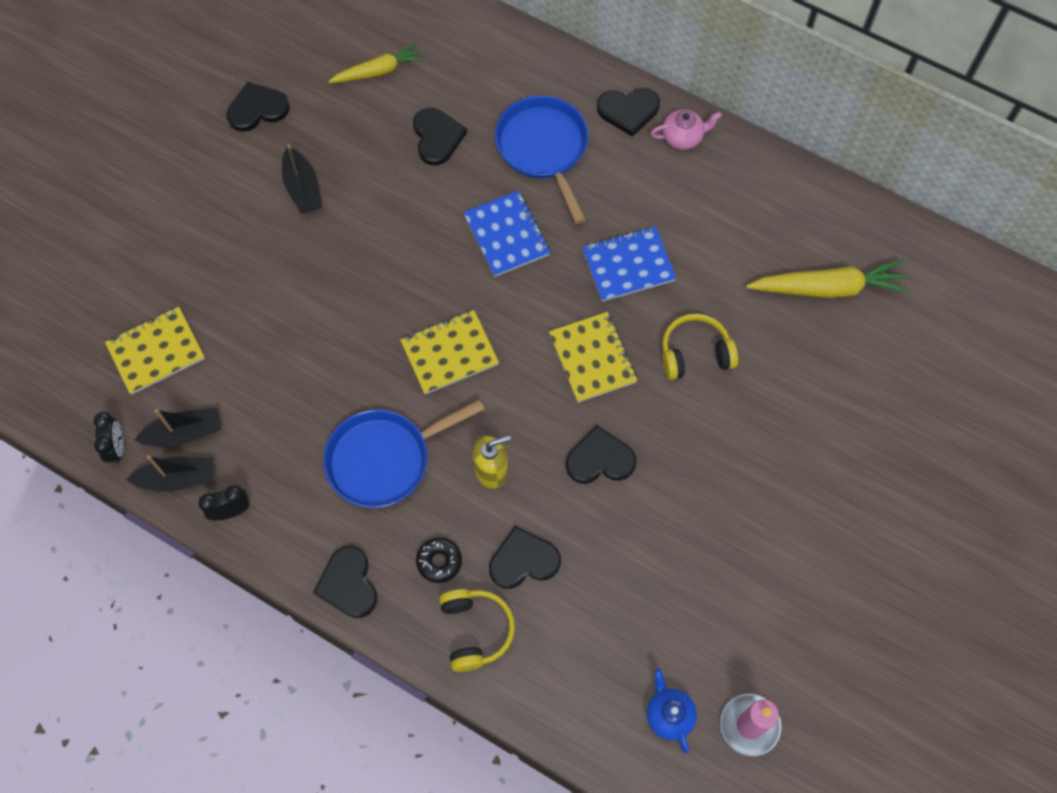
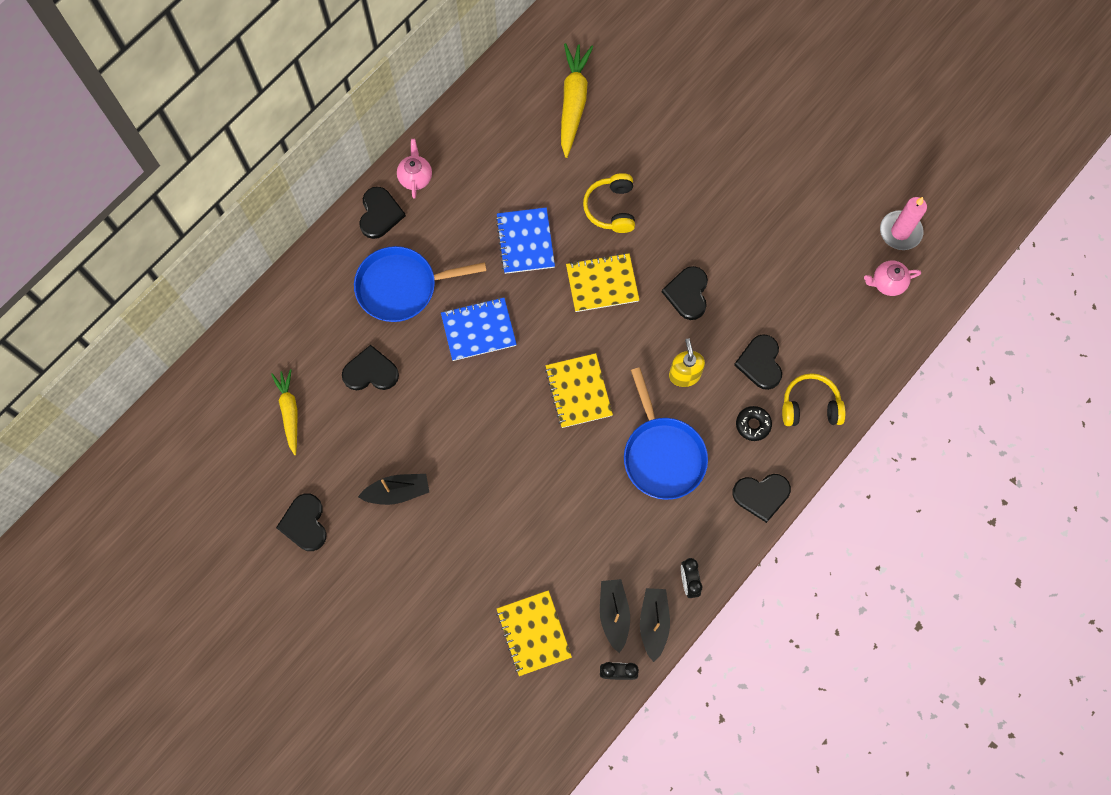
camera: 80 degrees left, 5 degrees up
blue teapot [647,669,697,754] -> pink teapot [864,260,921,296]

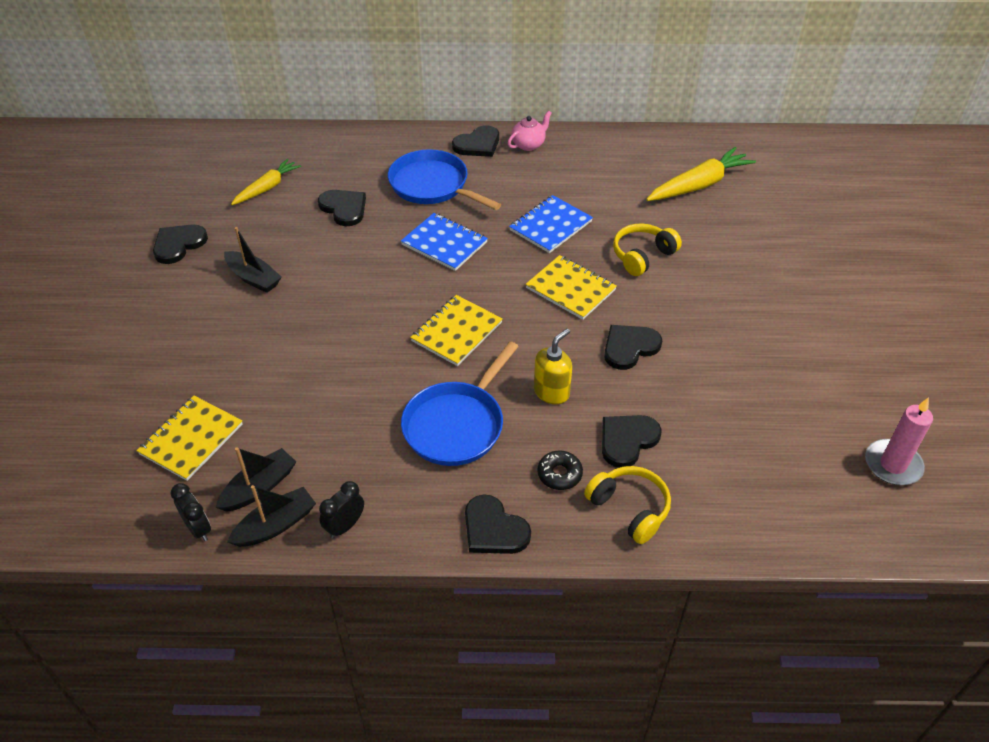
camera: 50 degrees right, 25 degrees down
pink teapot [864,260,921,296] -> none

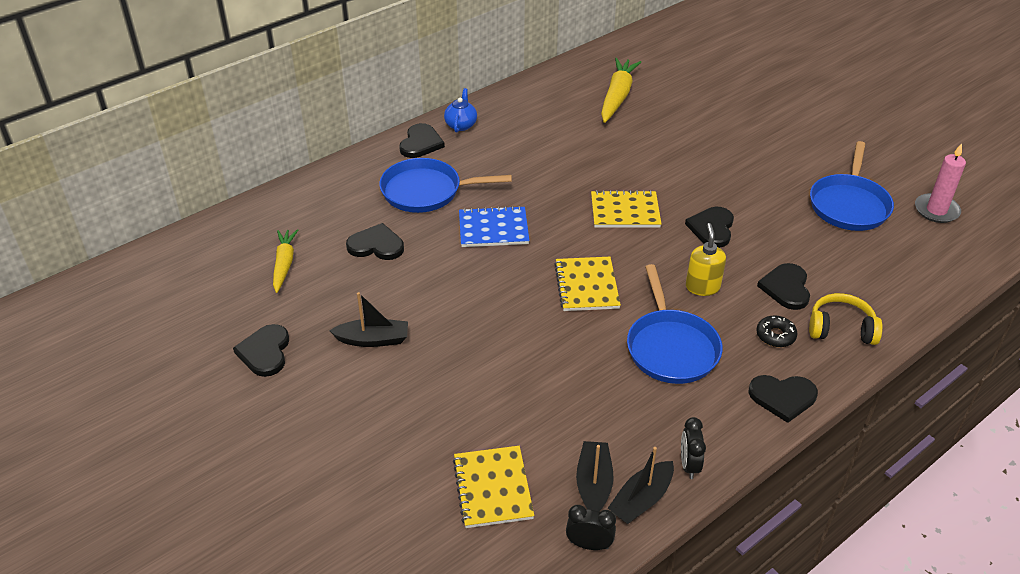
camera: 40 degrees left, 5 degrees down
black boat [227,485,316,547] -> black boat turned 150 degrees counterclockwise [608,447,674,524]
pink teapot [508,111,552,151] -> blue teapot [444,88,477,133]
blue notebook [509,195,593,253] -> none
yellow headphones [613,223,682,276] -> none
none -> blue pan [810,141,894,231]

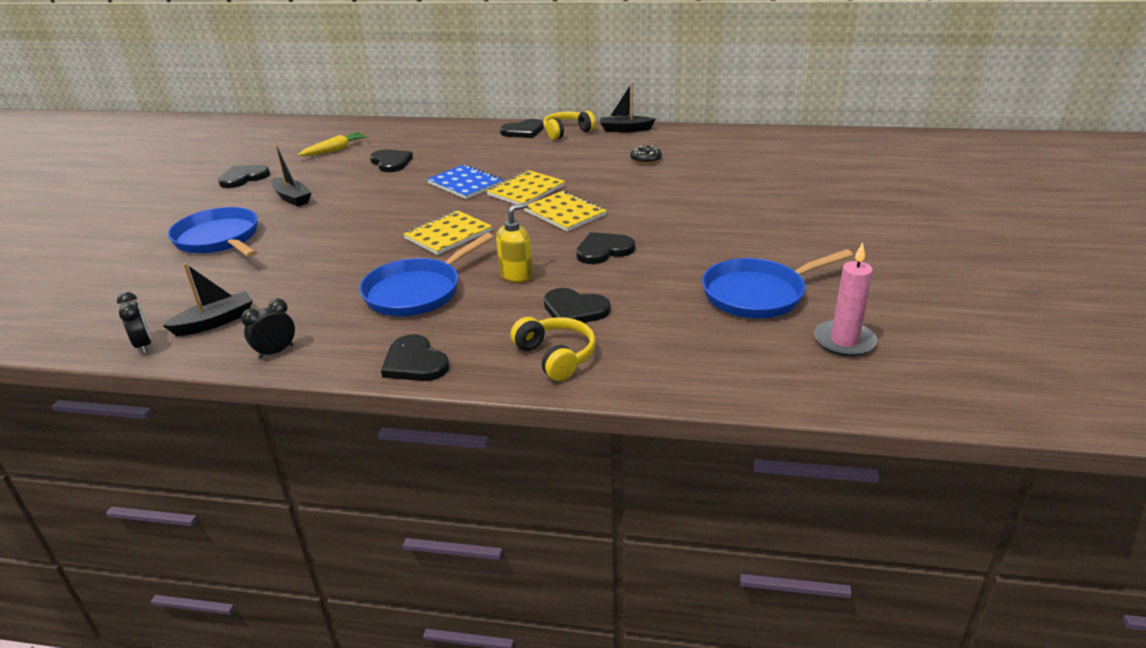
camera: 50 degrees right, 10 degrees down
blue pan [379,158,512,213] -> blue pan moved to [168,207,258,257]
blue teapot [444,88,477,133] -> yellow headphones [543,111,596,140]
yellow notebook [453,446,534,528] -> yellow notebook moved to [487,170,565,204]
yellow carrot [601,58,641,123] -> none
black boat [608,447,674,524] -> black boat moved to [600,83,656,132]
black donut [756,316,798,347] -> black donut moved to [630,146,662,164]
black heart [757,263,810,310] -> black heart turned 120 degrees counterclockwise [544,288,611,323]

